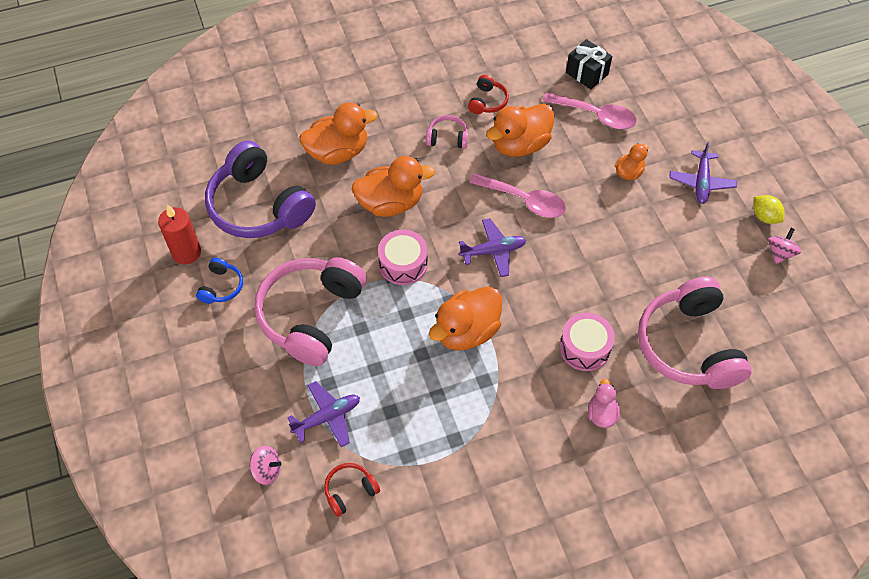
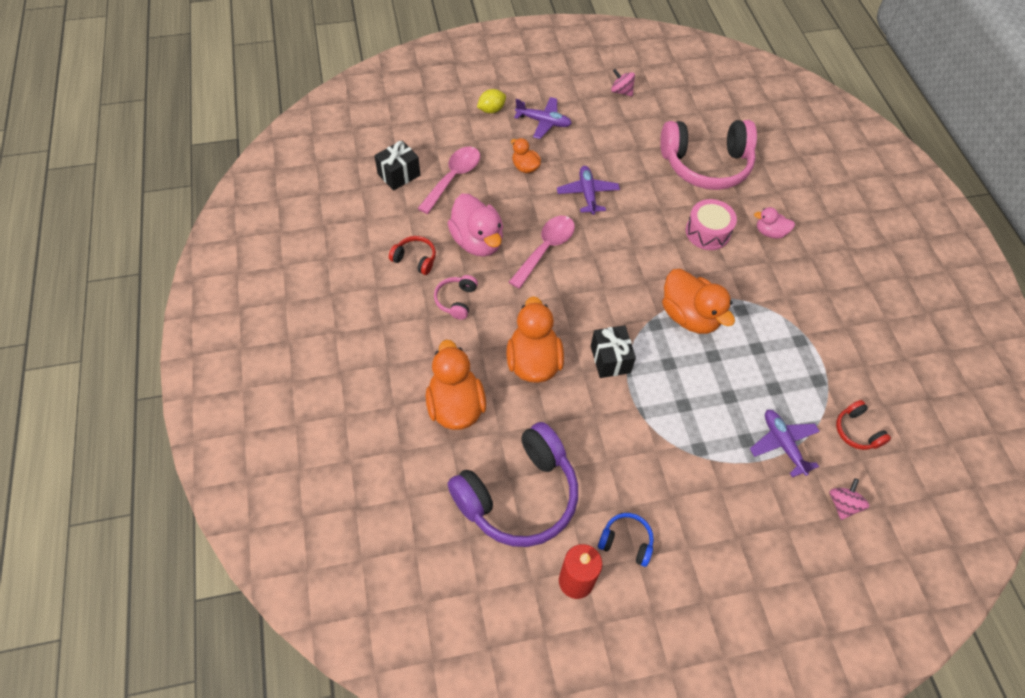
camera: 85 degrees left, 0 degrees up
pink headphones [254,257,367,366] -> none
pink drum [378,230,427,285] -> black gift [591,325,636,378]
purple plane [459,218,526,277] -> purple plane moved to [557,166,620,215]
orange duck [486,104,555,157] -> pink duck [448,194,503,257]
yellow lemon [753,195,784,224] -> yellow lemon moved to [477,89,506,113]

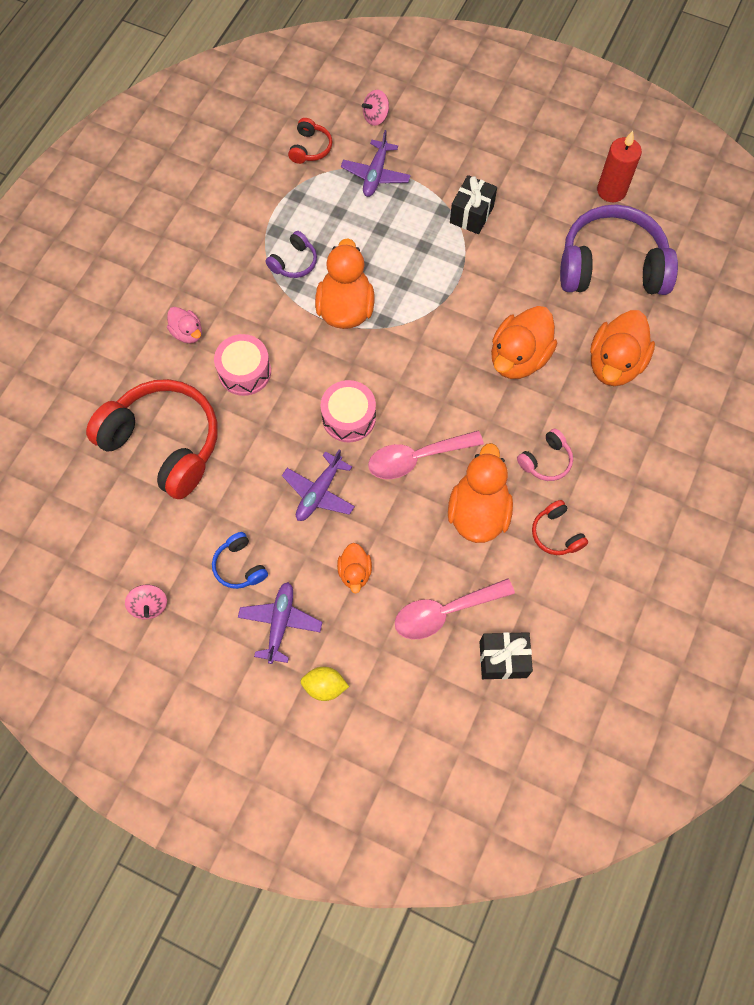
camera: 140 degrees left, 10 degrees up
pink duck [448,194,503,257] -> orange duck [448,443,513,543]
purple plane [514,97,572,139] -> purple plane turned 45 degrees clockwise [238,582,322,664]
black gift [591,325,636,378] -> black gift moved to [450,175,497,234]
blue headphones [598,513,654,567] -> blue headphones moved to [212,532,268,589]
pink headphones [660,120,757,190] -> red headphones [86,379,217,499]
none -> purple headphones [266,231,317,278]
none -> pink drum [321,380,376,442]

